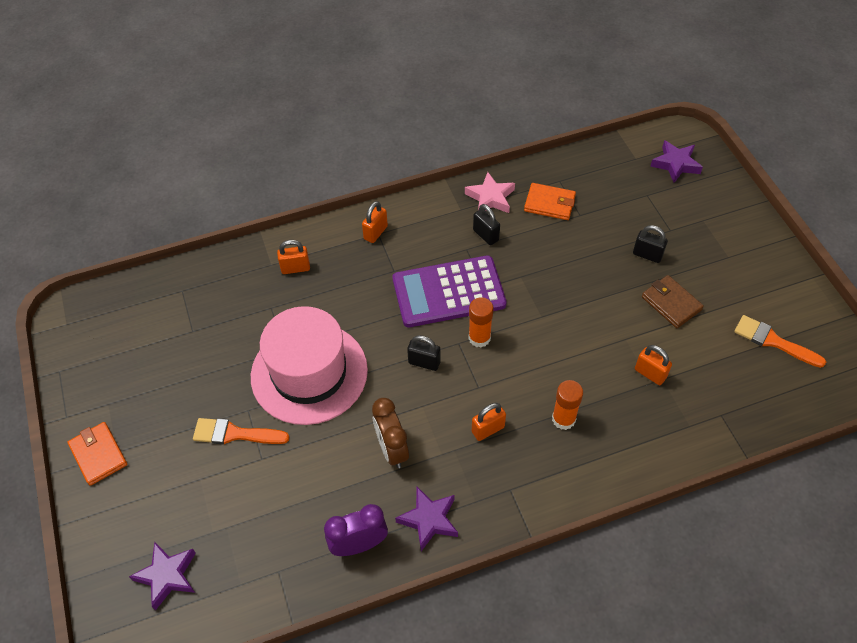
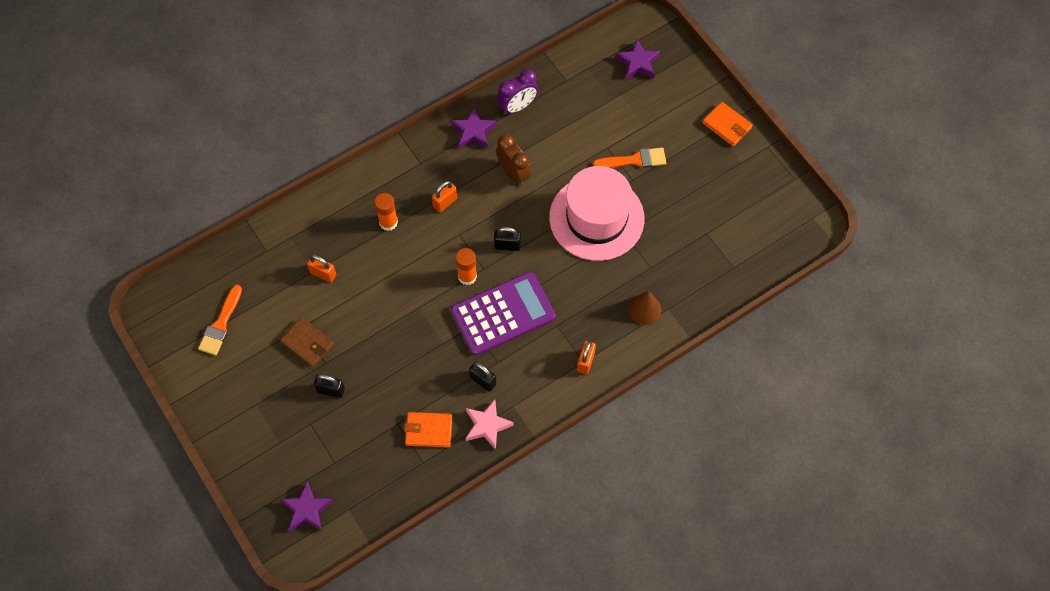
camera: 165 degrees right, 10 degrees up
orange padlock [277,240,310,274] -> brown cone [628,291,661,325]
orange brush [734,315,826,368] -> orange brush turned 90 degrees clockwise [198,285,242,355]

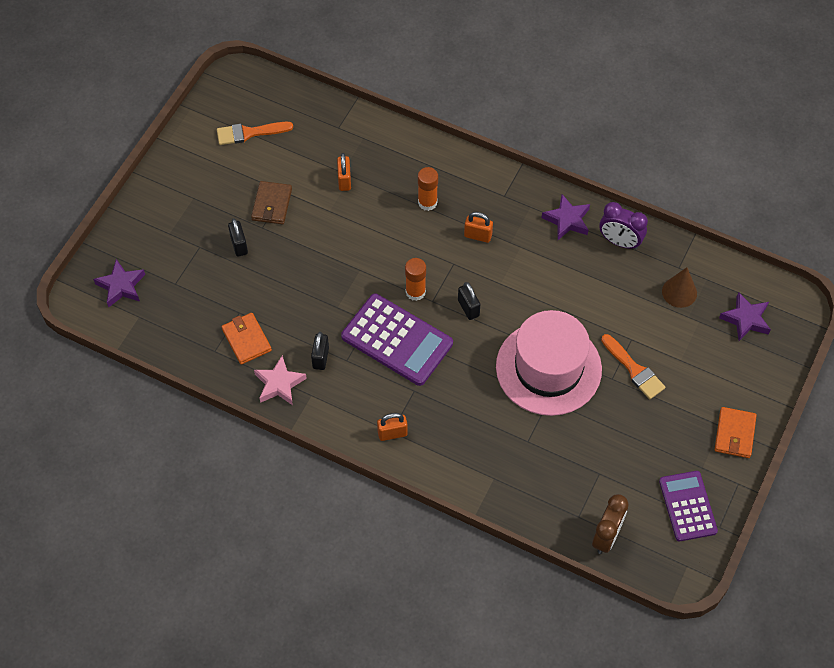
camera: 60 degrees right, 5 degrees down
brown clock [496,134,531,186] -> brown clock moved to [592,494,629,554]
brown cone [628,291,661,325] -> brown cone moved to [662,267,697,308]
none -> purple calculator [659,471,718,541]

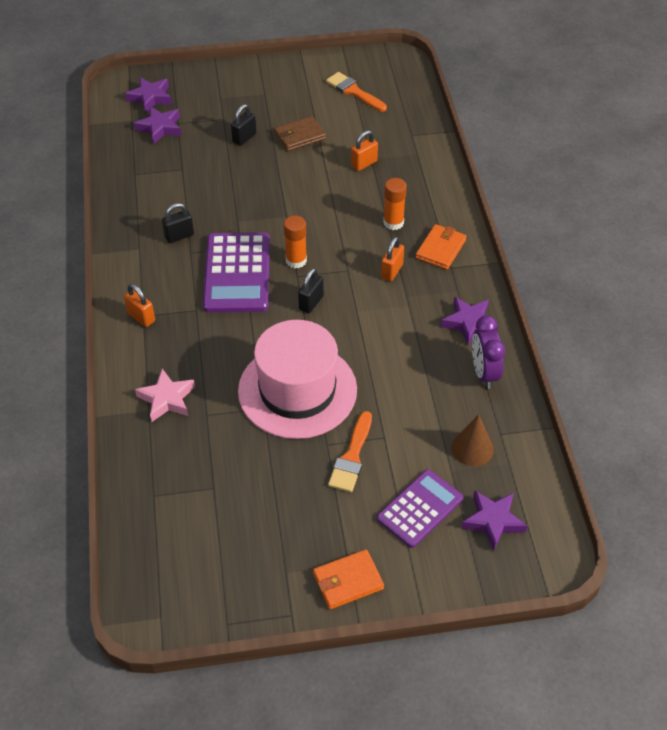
camera: 55 degrees right, 10 degrees down
orange wallet [222,313,272,364] -> orange wallet moved to [416,224,467,270]
pink star [254,355,307,405] -> pink star moved to [135,369,195,422]
orange padlock [464,212,493,243] -> orange padlock turned 45 degrees clockwise [381,237,404,281]
brown clock [592,494,629,554] -> none
purple calculator [659,471,718,541] -> purple calculator moved to [377,469,463,548]
none -> purple star [134,106,181,145]

